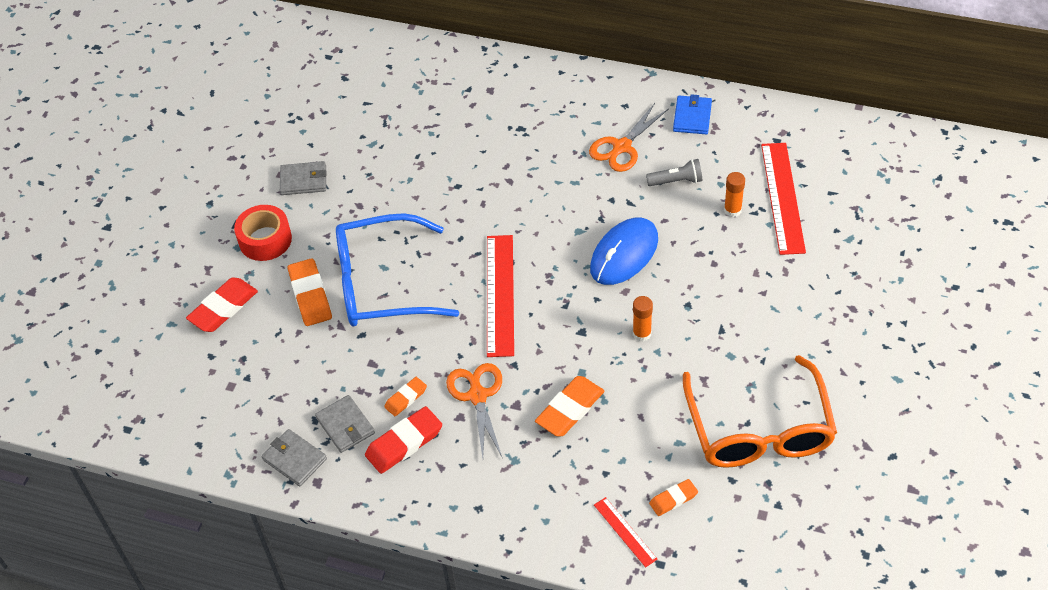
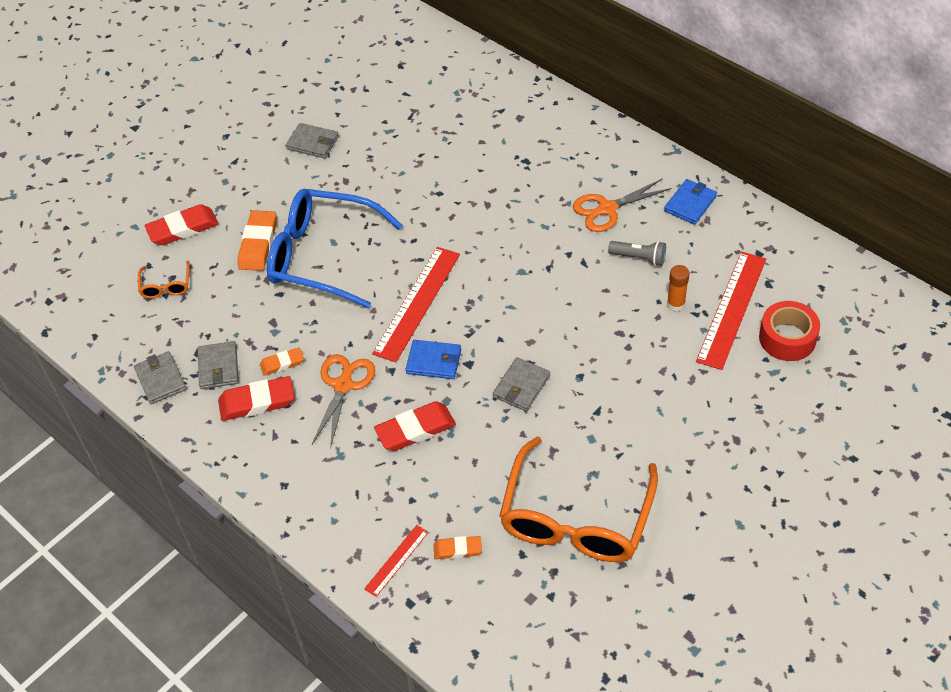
camera: 25 degrees right, 0 degrees up
red tape [234,205,292,261] -> red tape moved to [759,301,820,361]
orange eraser [535,376,604,436] -> red eraser [374,401,456,451]
blue mouse [590,218,658,285] -> none
red ruler [594,497,658,568] -> red ruler turned 45 degrees clockwise [364,525,429,597]
orange glue stick [633,296,653,342] -> grey wallet [493,357,550,412]
none -> orange glasses [138,261,190,299]
none -> blue wallet [406,340,461,379]

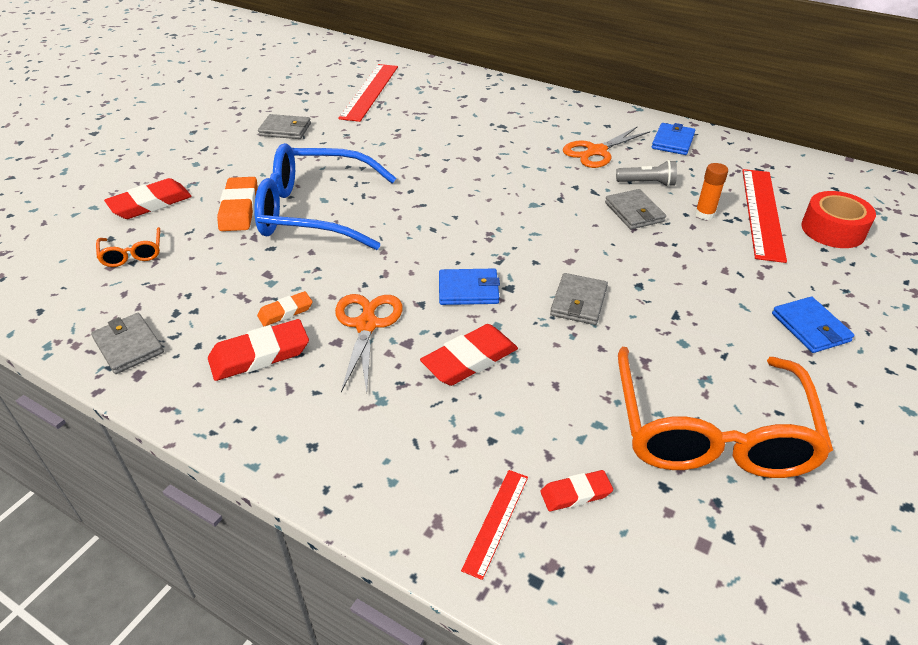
camera: 15 degrees left, 10 degrees down
grey wallet [198,341,239,389] -> grey wallet moved to [605,189,666,229]
red ruler [372,247,460,362] -> red ruler moved to [338,64,398,122]
orange eraser [433,536,482,559] -> red eraser [540,470,613,511]
none -> blue wallet [772,297,854,353]

